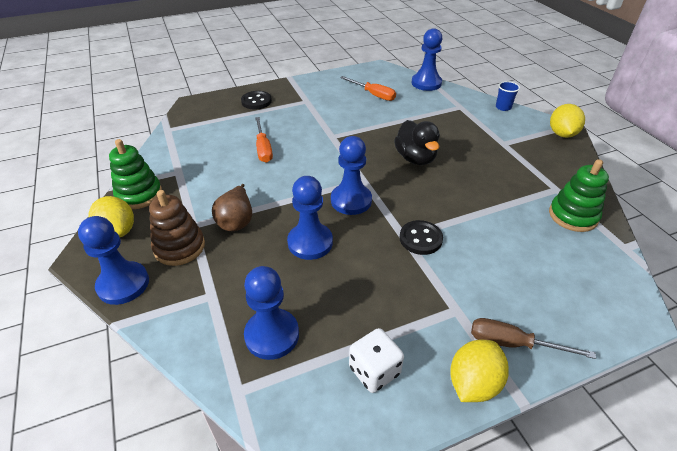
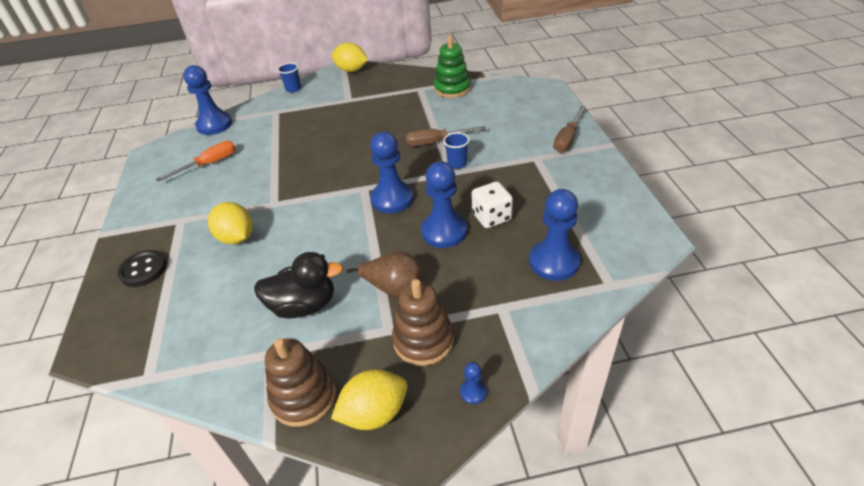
camera: 75 degrees left, 0 degrees up
blue pawn [78,216,149,305] -> blue pawn [460,362,487,404], size x0.44
green stacking toy [109,139,162,209] -> brown stacking toy [265,338,336,427]
orange screwdriver [255,117,273,163] -> none
white dice [349,328,404,393] -> white dice moved to [472,182,513,228]
black duck [394,120,440,165] -> black duck moved to [254,252,343,318]
black button [400,220,443,255] -> blue cup [443,132,470,169]
yellow lemon [450,340,509,402] -> yellow lemon moved to [208,202,253,245]
none -> brown screwdriver [406,126,486,146]

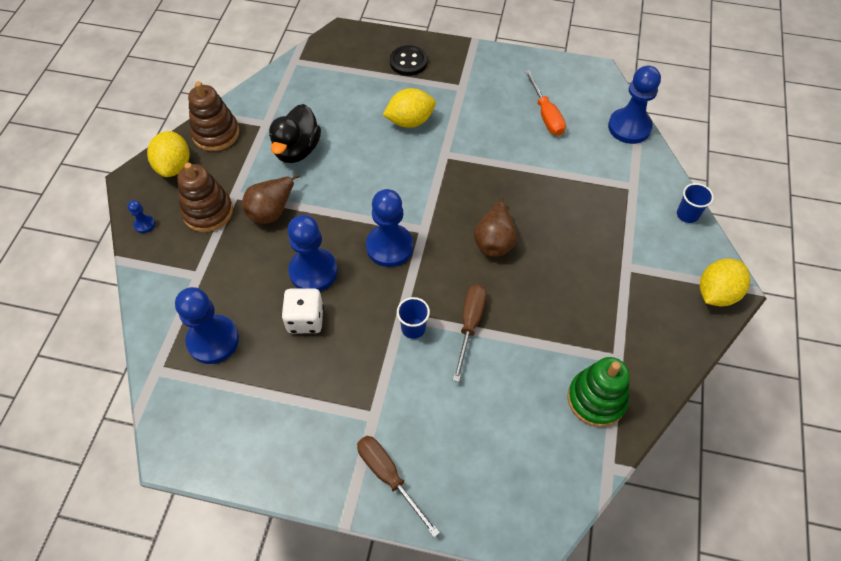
camera: 110 degrees right, 15 degrees up
none -> brown pear [474,196,517,257]

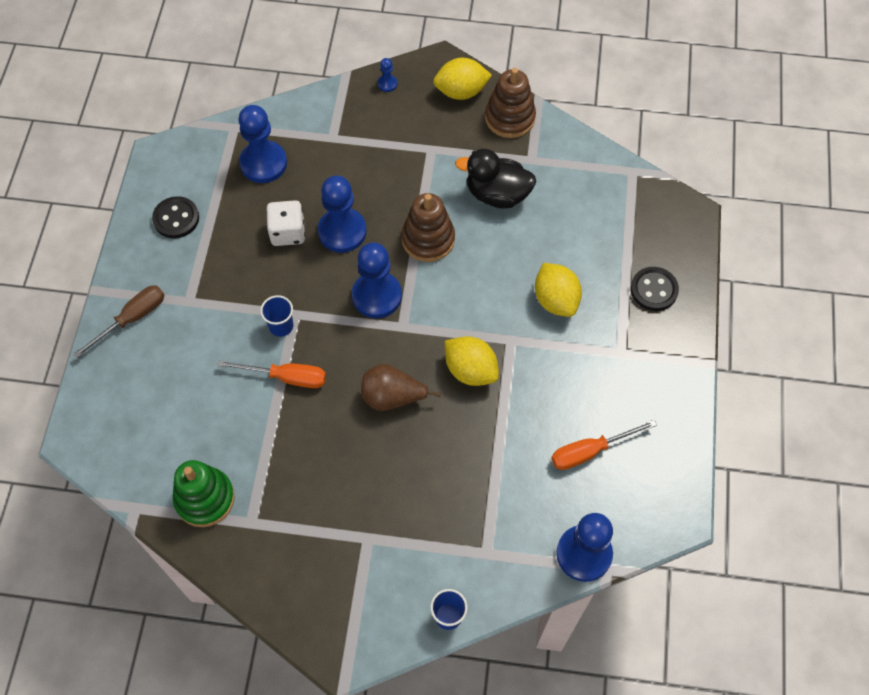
camera: 85 degrees right, 5 degrees up
brown stacking toy [177,163,233,232] -> brown stacking toy moved to [401,193,455,262]
brown pear [242,174,300,224] -> none
brown screwdriver [453,284,486,382] -> orange screwdriver [217,360,326,388]
yellow lemon [700,259,750,307] -> yellow lemon moved to [445,336,499,386]
none -> black button [152,196,199,238]

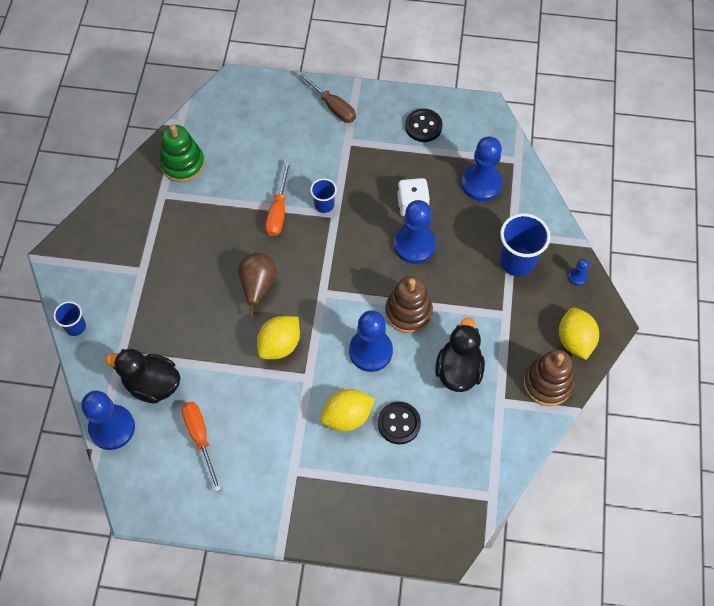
camera: 90 degrees right, 0 degrees up
blue pawn [352,242,402,318] -> blue pawn moved to [349,310,393,372]
black button [631,267,679,311] -> black button moved to [378,401,421,444]
none -> black duck [106,349,181,404]
none -> blue cup [499,213,550,276]

